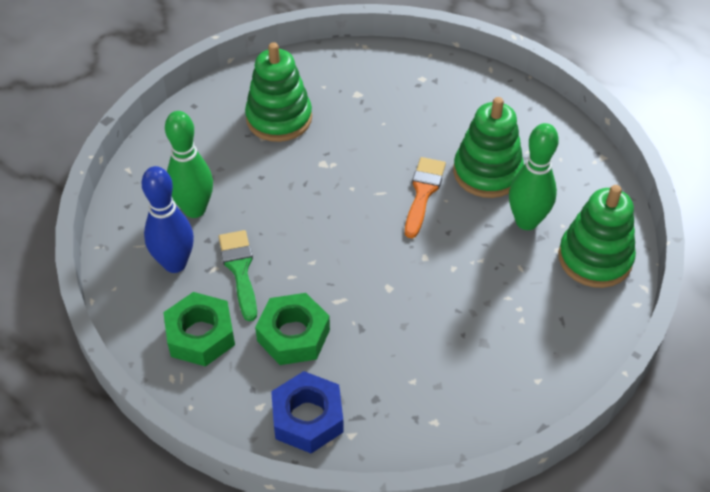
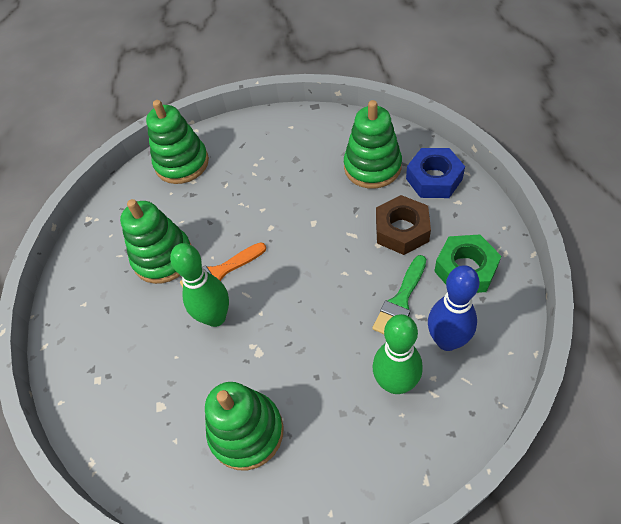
camera: 130 degrees left, 5 degrees up
green nut [255,293,330,365] -> brown nut [376,195,431,255]
green bowling pin [509,123,559,230] -> green bowling pin moved to [170,243,229,327]
none -> green stacking toy [344,100,402,188]

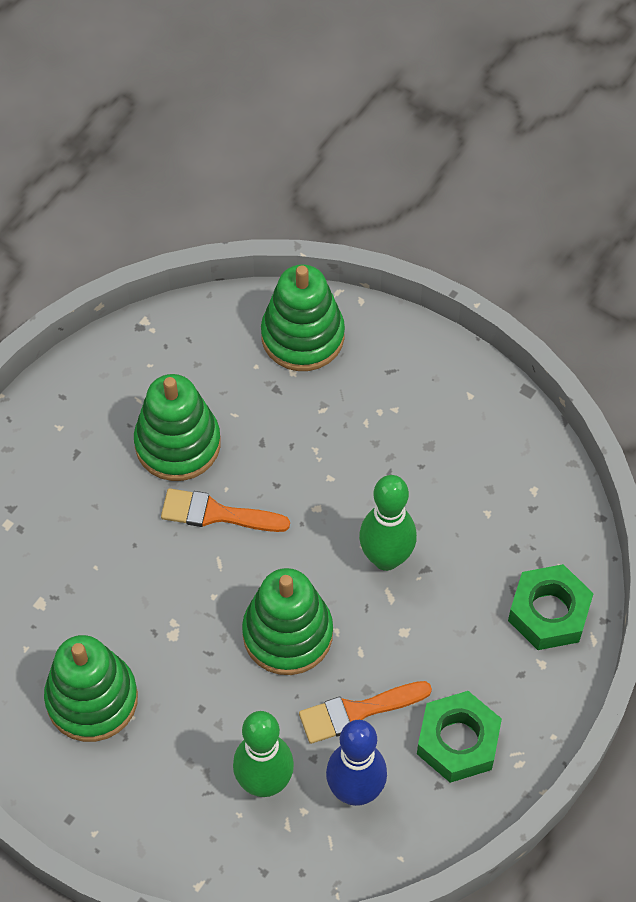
camera: 35 degrees right, 5 degrees up
green bowling pin [170,243,229,327] -> green bowling pin moved to [359,475,417,571]
green stacking toy [344,100,402,188] -> green stacking toy moved to [242,568,333,675]
green brush [372,255,426,334] -> orange brush [299,681,432,744]
brown nut [376,195,431,255] -> none
blue nut [406,148,465,198] -> green nut [508,564,594,650]

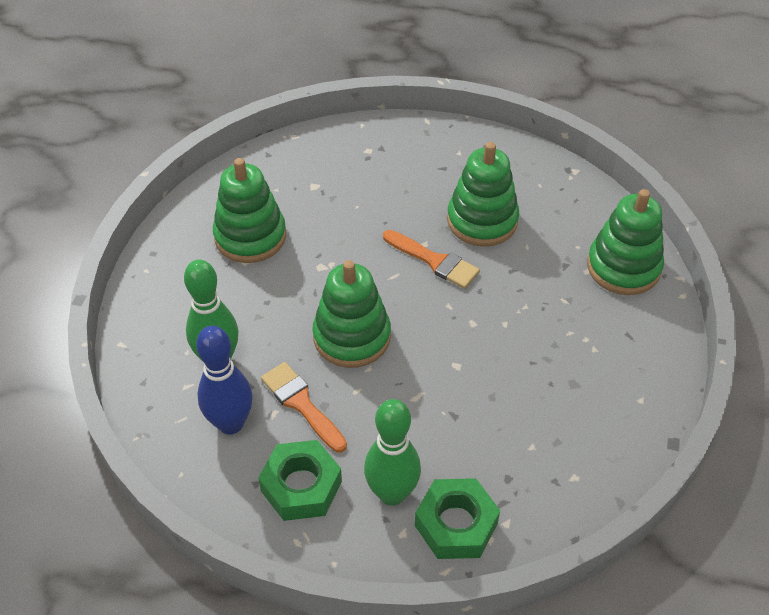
camera: 70 degrees right, 10 degrees down
orange brush [161,488,290,532] -> orange brush turned 135 degrees clockwise [383,230,480,289]
green bowling pin [359,475,417,571] -> green bowling pin moved to [364,399,421,506]

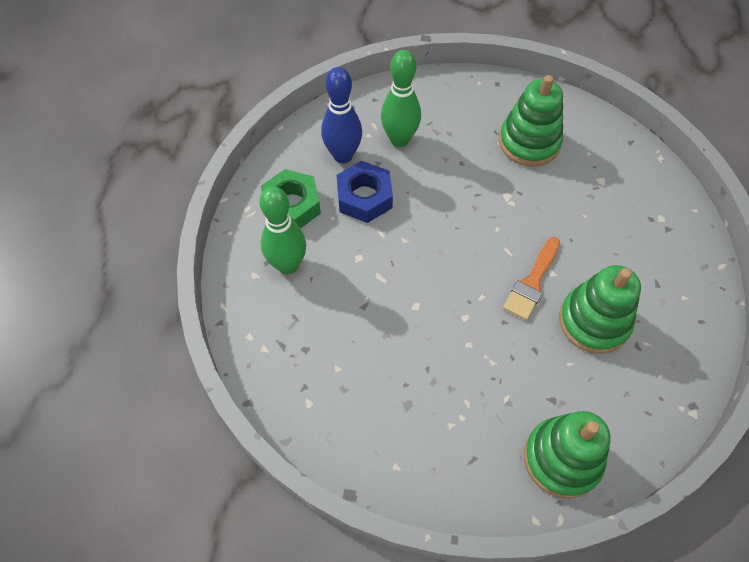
camera: 85 degrees right, 10 degrees up
orange brush [261,362,347,452] -> blue nut [336,161,393,223]
green stacking toy [312,260,391,368] -> none
green nut [415,478,500,559] -> none

